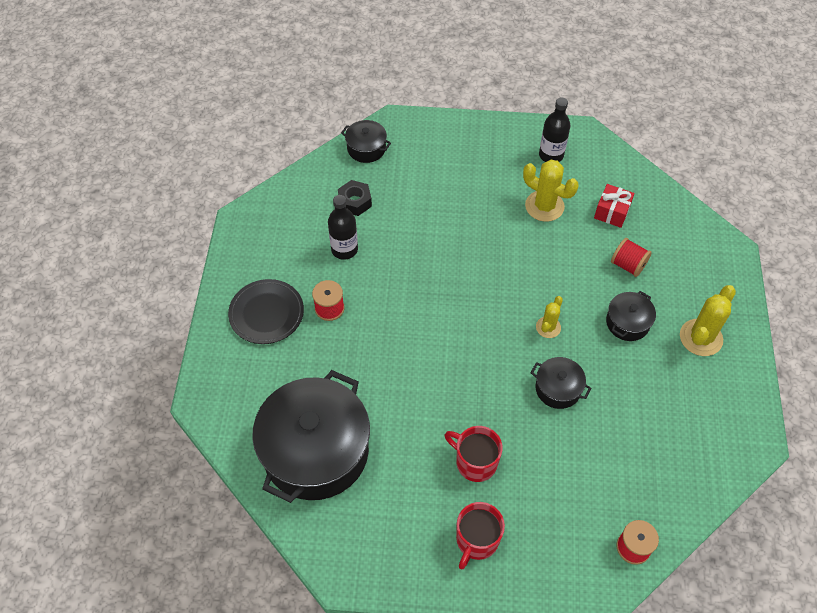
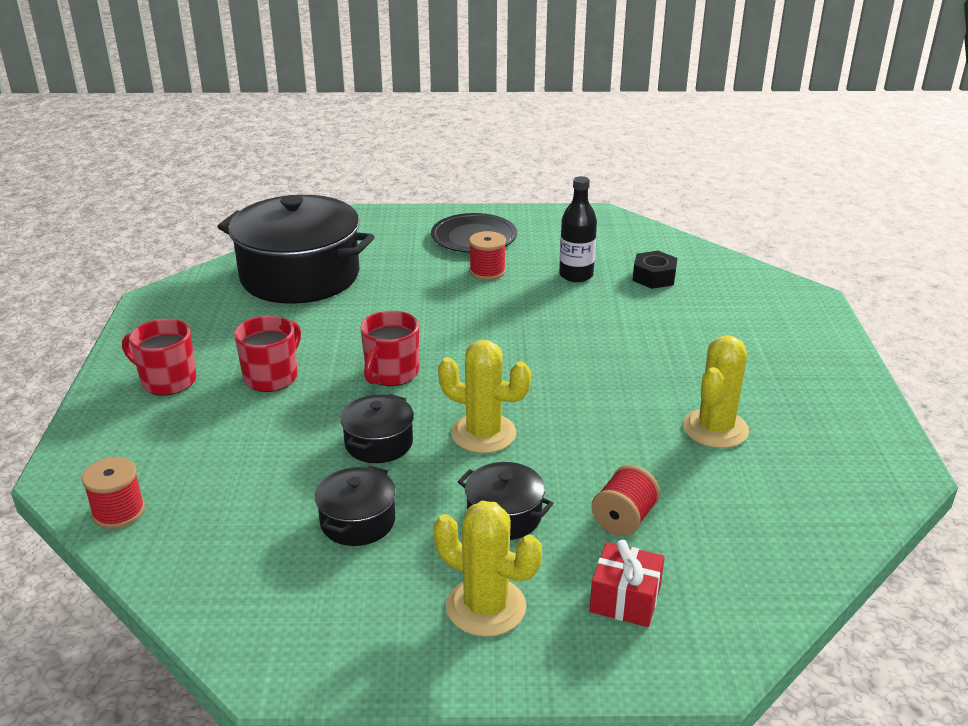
camera: 85 degrees right, 25 degrees down
black pot [341,120,391,163] -> black pot moved to [315,465,396,546]
yellow cactus [536,296,563,338] -> yellow cactus [438,340,531,453], size x1.69
black bottle [539,97,570,162] -> none
red gift [594,184,634,228] -> red gift moved to [589,540,665,627]
none -> red mug [360,311,419,386]

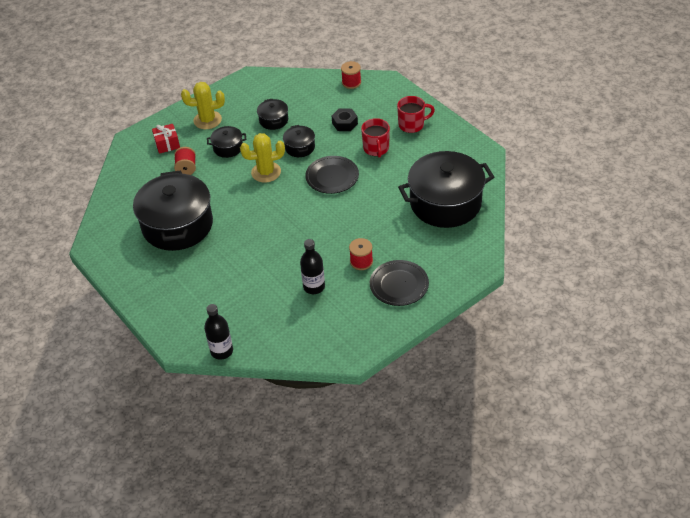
camera: 145 degrees right, 15 degrees up
red mug [360,311,419,386] -> black plate [305,156,359,194]
black nut [633,251,677,289] -> black nut moved to [332,108,358,131]
yellow cactus [683,336,749,448] -> black pot [133,170,213,251]
none -> black bottle [204,304,233,360]

